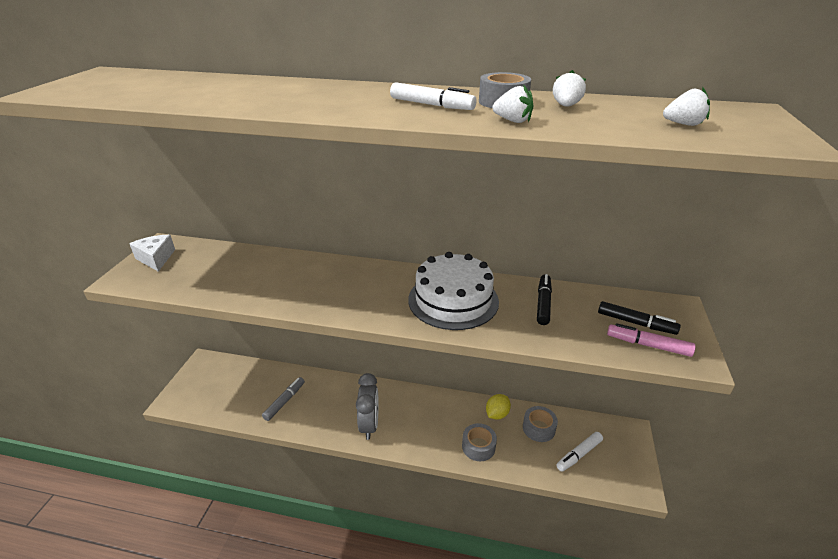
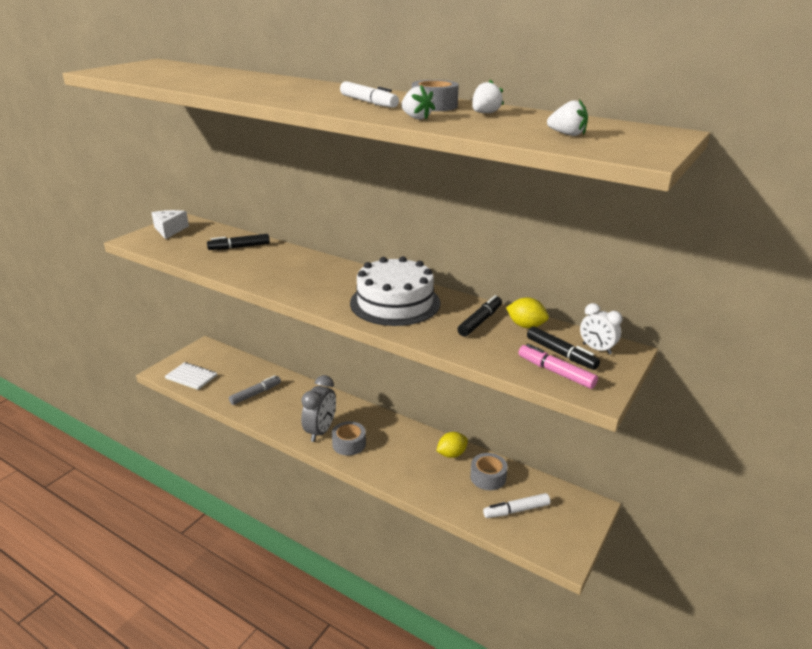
camera: 20 degrees right, 5 degrees down
grey tape [462,423,497,461] -> grey tape moved to [332,421,366,456]
none -> white notebook [164,362,217,390]
none -> black marker [207,234,270,250]
none -> yellow lemon [506,298,549,328]
none -> white clock [580,303,622,355]

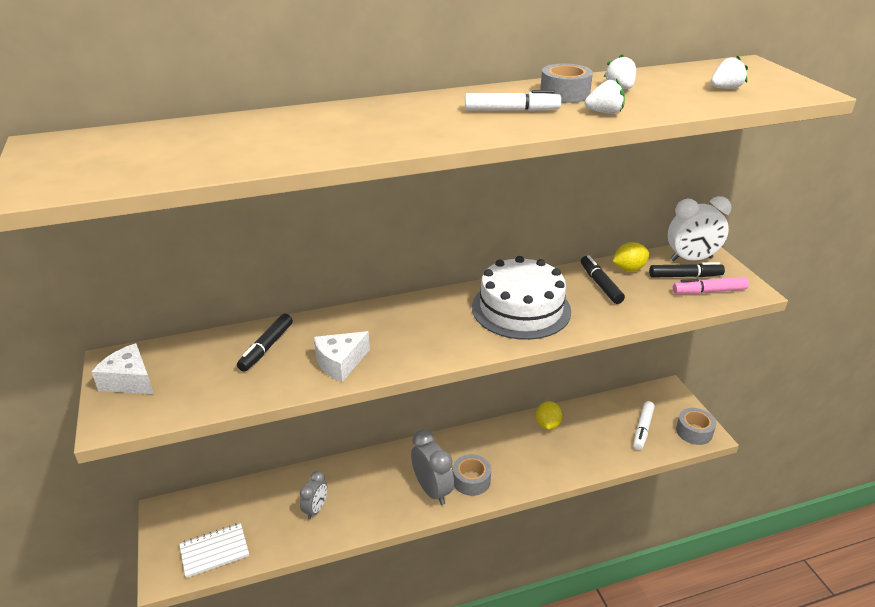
camera: 50 degrees left, 5 degrees up
grey marker [229,375,281,405] -> grey clock [300,471,327,520]
grey tape [470,453,508,490] -> grey tape moved to [676,408,716,445]
white clock [580,303,622,355] -> white clock [668,196,732,262], size x1.62
none -> white cheese [314,331,370,382]

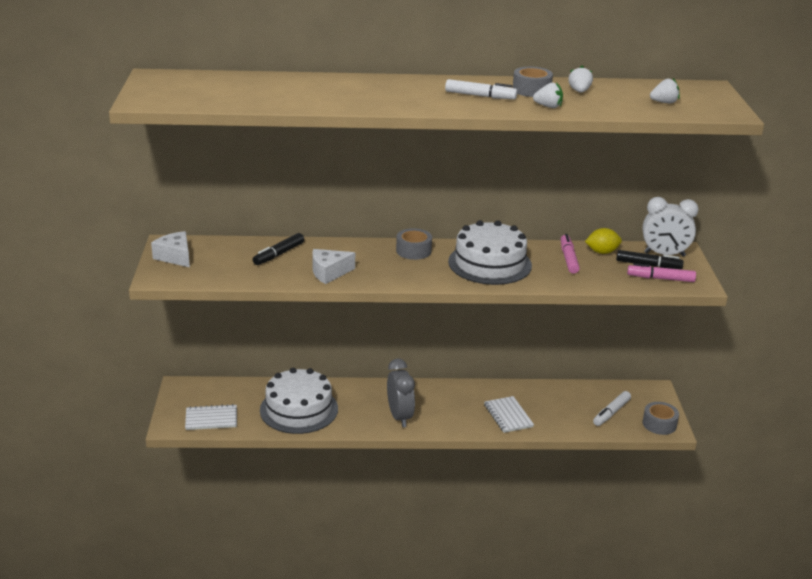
camera: 15 degrees right, 5 degrees down
grey clock [300,471,327,520] -> white cake [260,368,338,434]
grey tape [453,454,491,496] -> grey tape moved to [396,228,432,260]
yellow lemon [536,401,562,430] -> none
black marker [581,255,625,304] -> pink marker [561,234,580,274]
none -> white notebook [484,396,534,433]

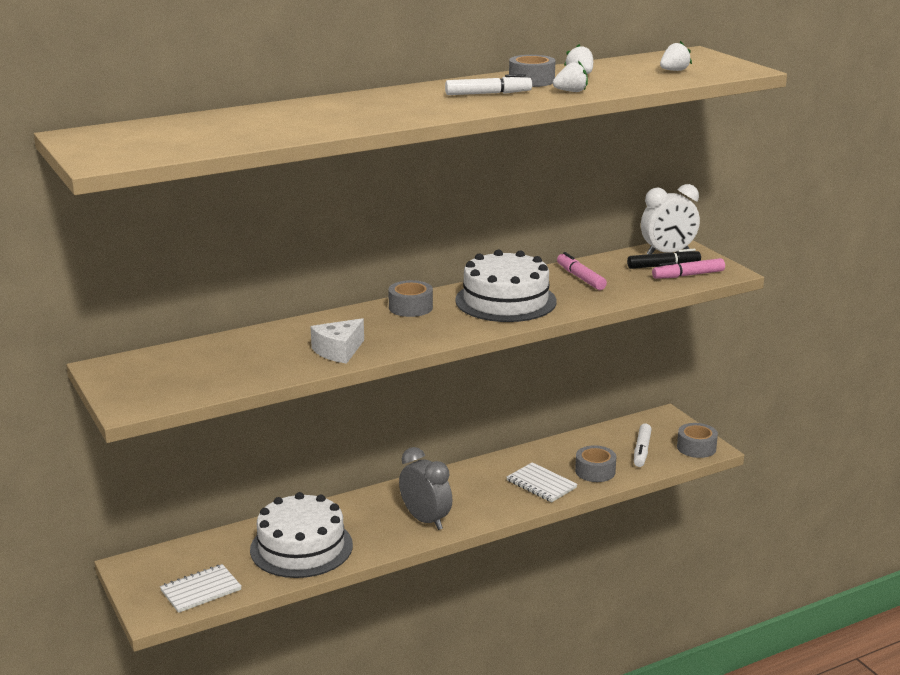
camera: 25 degrees left, 5 degrees down
white cheese [151,231,190,268] -> none
black marker [253,233,304,265] -> none
yellow lemon [585,228,622,254] -> none
none -> grey tape [575,445,616,482]

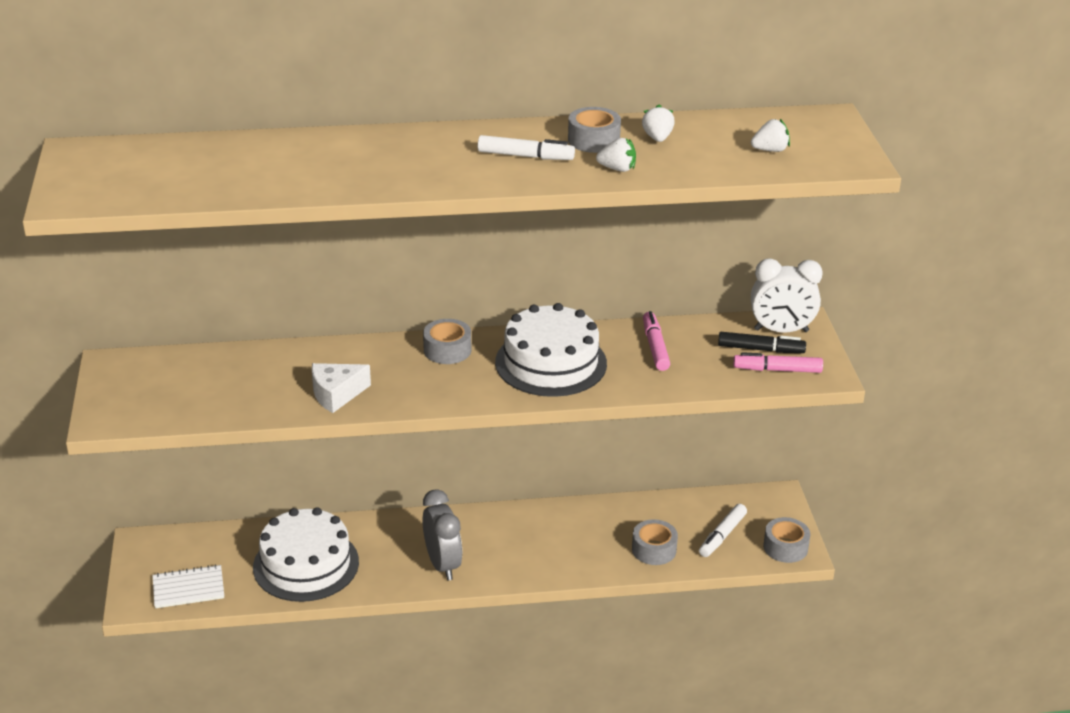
camera: 20 degrees right, 10 degrees up
white notebook [507,462,578,502] -> none

